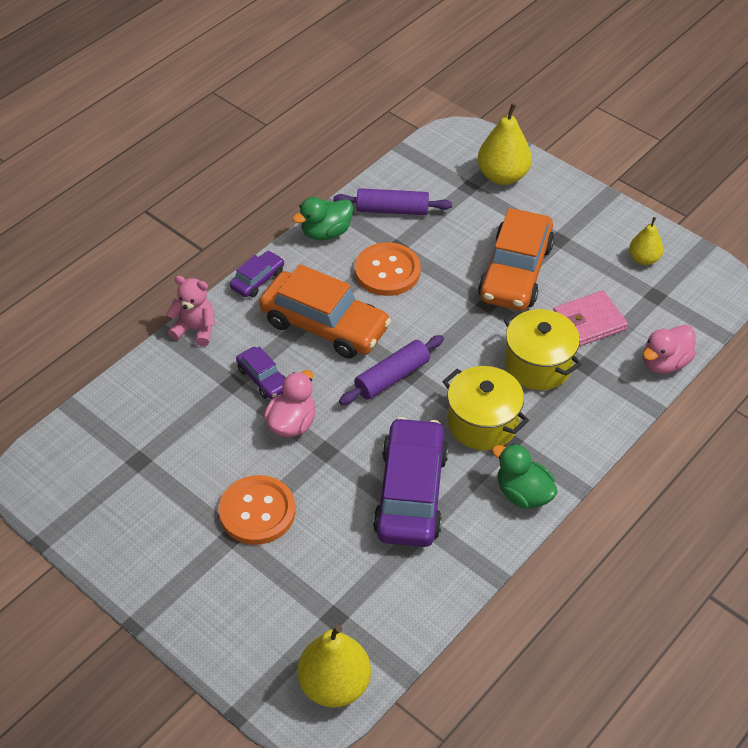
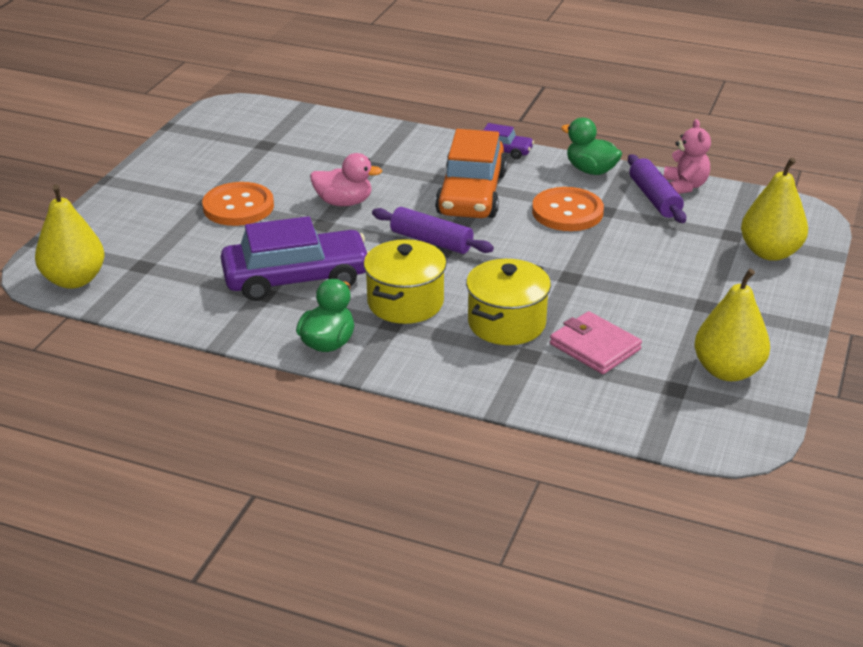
camera: 70 degrees right, 15 degrees down
pink teddy bear [167,276,215,346] -> pink teddy bear moved to [664,119,711,194]
purple car [236,346,286,399] -> none
orange car [478,208,554,311] -> none
yellow pear [629,217,663,265] -> yellow pear [695,269,770,381], size x1.69
pink duck [643,325,696,374] -> none

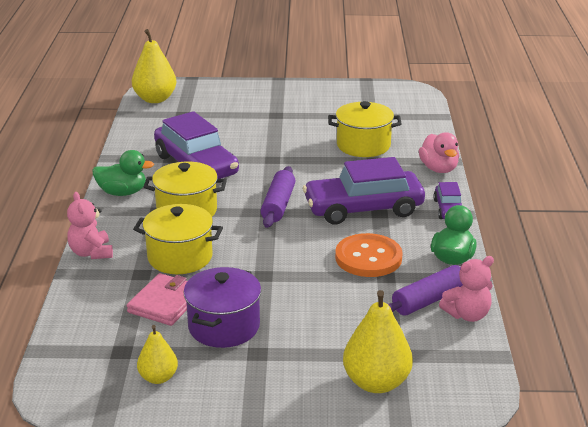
camera: 70 degrees right, 5 degrees down
orange button [202,182,274,226] -> none
pink duck [310,153,382,206] -> pink duck moved to [419,132,459,173]
orange car [435,129,507,218] -> purple car [303,157,425,225]
yellow pear [695,269,770,381] -> yellow pear [137,325,178,384], size x0.59
none -> pink teddy bear [67,192,113,259]
none -> purple pot [183,267,261,348]
none -> yellow pot [328,101,402,157]

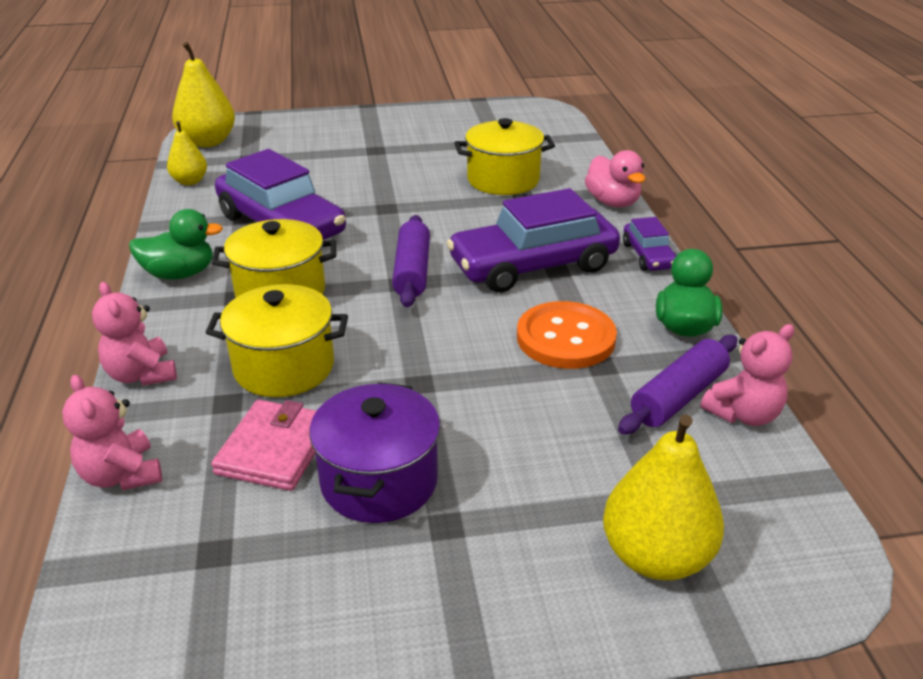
camera: 10 degrees left, 5 degrees up
yellow pear [137,325,178,384] -> yellow pear moved to [167,121,207,185]
none -> pink teddy bear [62,374,162,490]

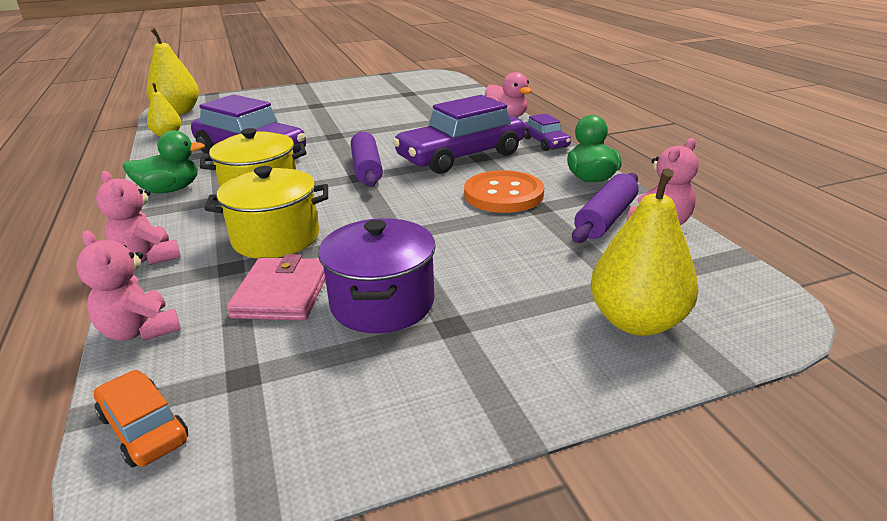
camera: 10 degrees left, 5 degrees down
yellow pot [454,118,555,195] -> none
none -> orange car [94,370,188,467]

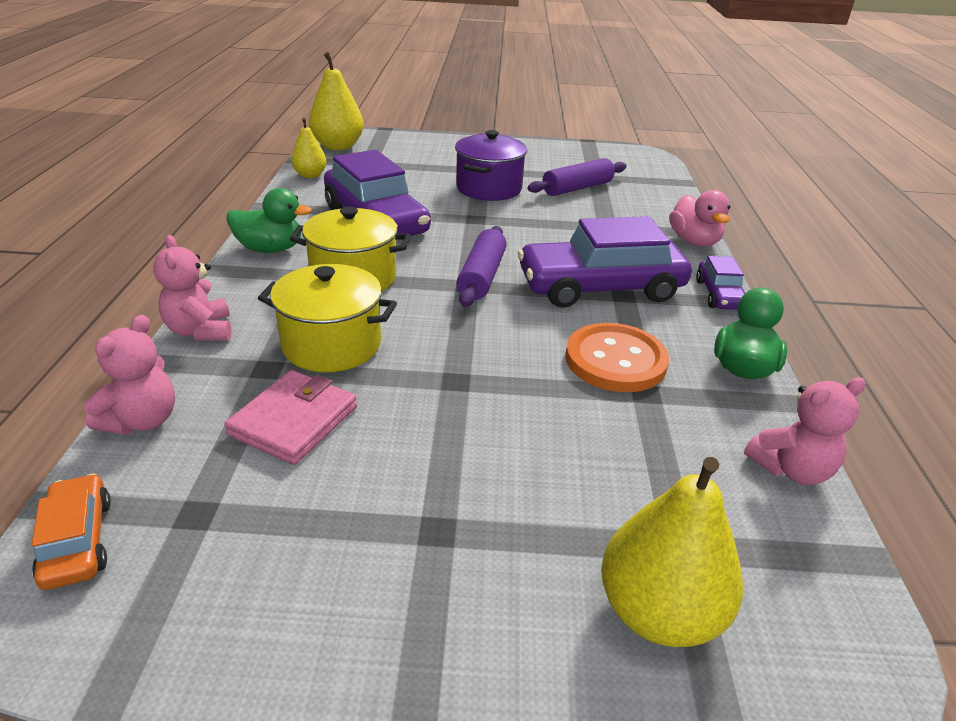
camera: 20 degrees right, 5 degrees up
pink teddy bear [76,231,181,341] -> pink teddy bear turned 135 degrees counterclockwise [84,315,175,435]
purple pot [318,218,436,333] -> purple pot moved to [455,130,527,201]
purple rolling pin [572,173,639,243] -> purple rolling pin moved to [528,158,627,196]

